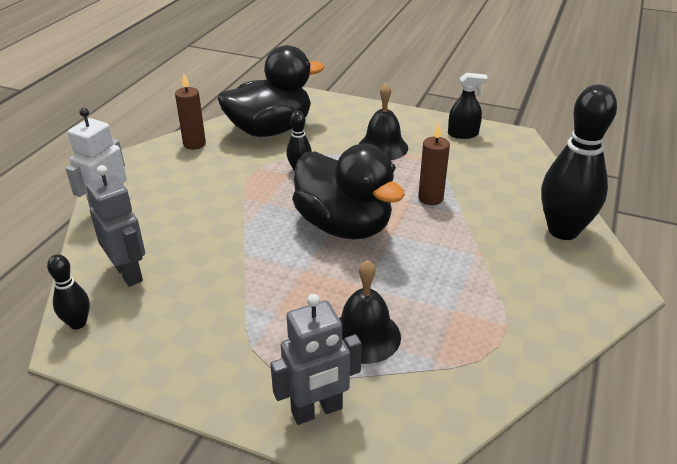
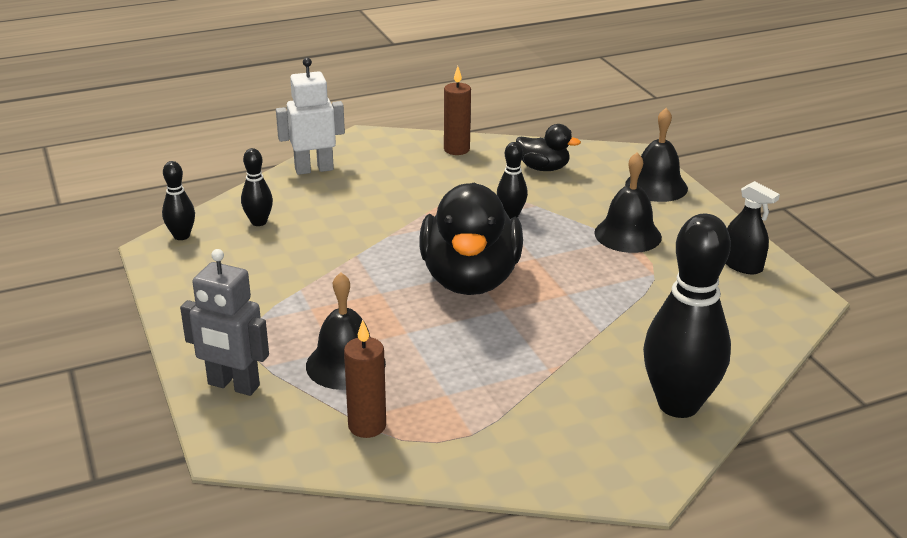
camera: 45 degrees right, 5 degrees down
grey robot [86,165,145,287] -> black bowling pin [241,148,273,226]
black duck [218,45,324,137] -> black duck [516,124,581,171], size x0.48
brown candle [418,122,450,205] -> brown candle moved to [344,320,386,438]
none -> black bell [625,108,688,202]

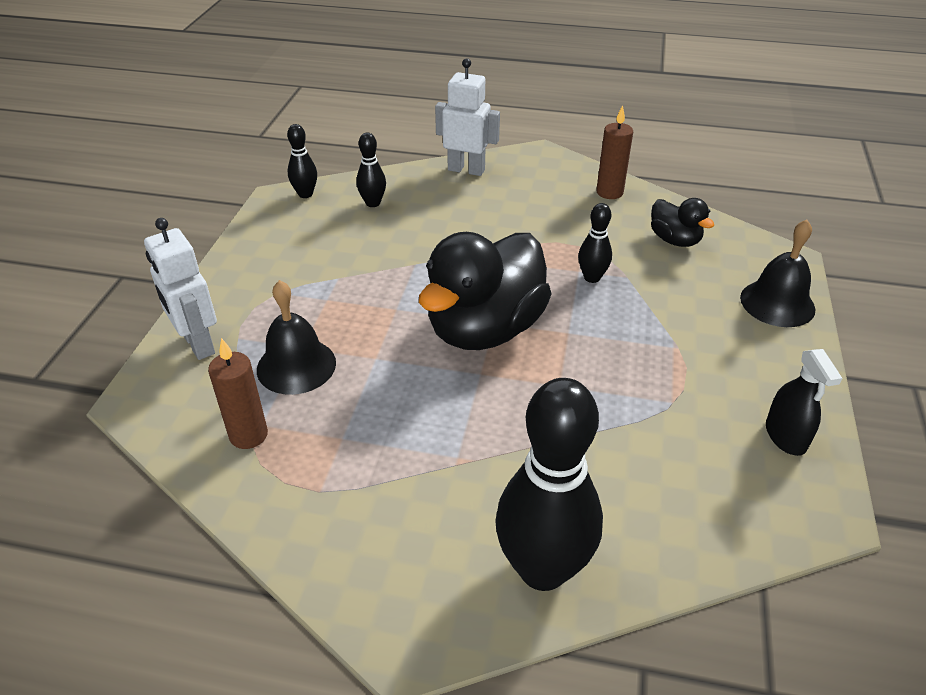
camera: 35 degrees right, 10 degrees up
grey robot [180,249,269,396] -> white robot [144,218,217,360]
black bell [594,152,662,253] -> none

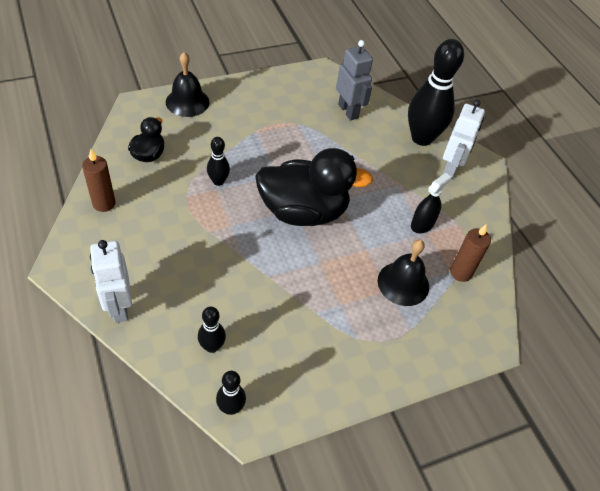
camera: 130 degrees left, 10 degrees up
white robot [144,218,217,360] -> white robot moved to [442,100,485,179]
black spray bottle [766,349,842,456] -> black spray bottle moved to [411,173,451,233]
none -> grey robot [336,40,373,120]

